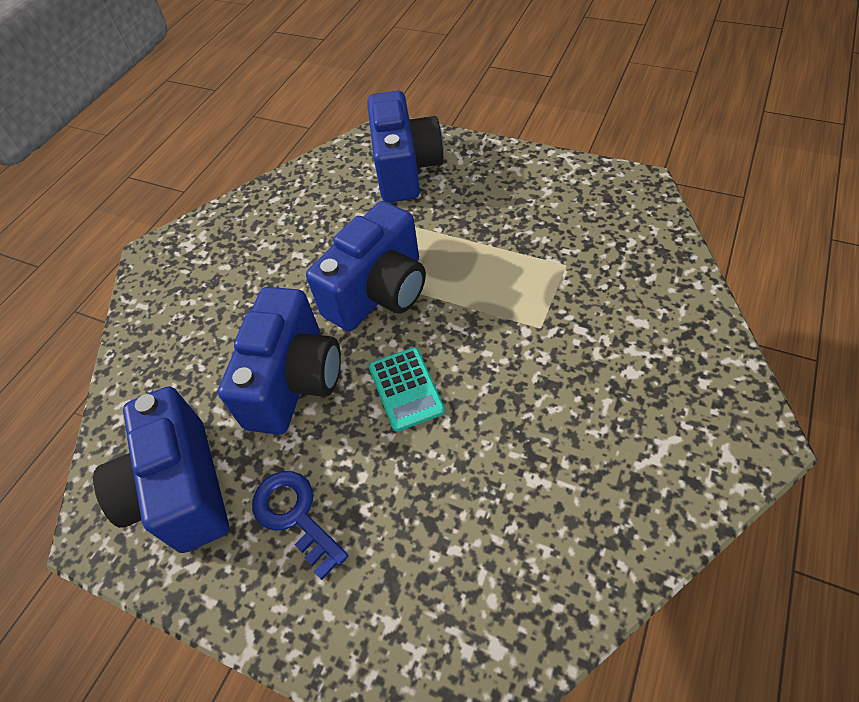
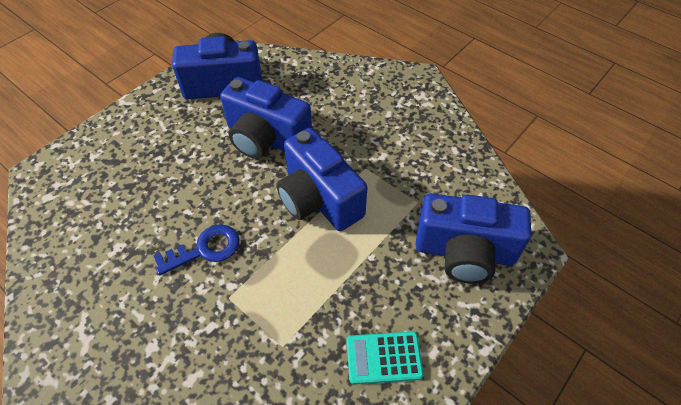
camera: 100 degrees right, 0 degrees up
blue key [252,471,348,580] -> blue key moved to [153,224,240,275]
turquoise calculator [369,347,445,432] -> turquoise calculator moved to [347,332,423,384]

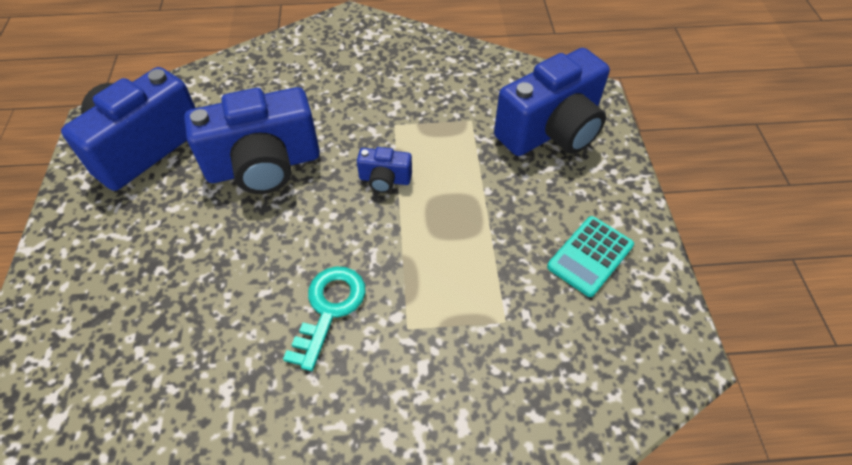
camera: 45 degrees left, 0 degrees up
blue key [153,224,240,275] -> turquoise key [283,266,366,371]
blue camera [276,128,367,231] -> blue camera [357,147,412,193], size x0.45

